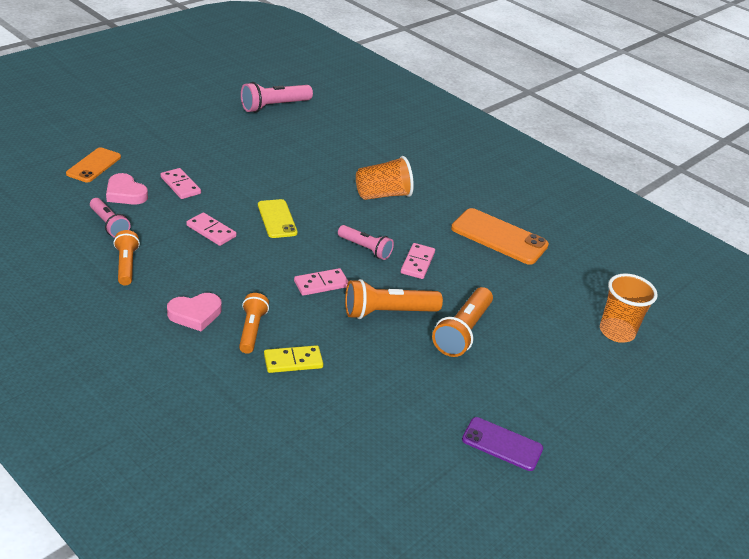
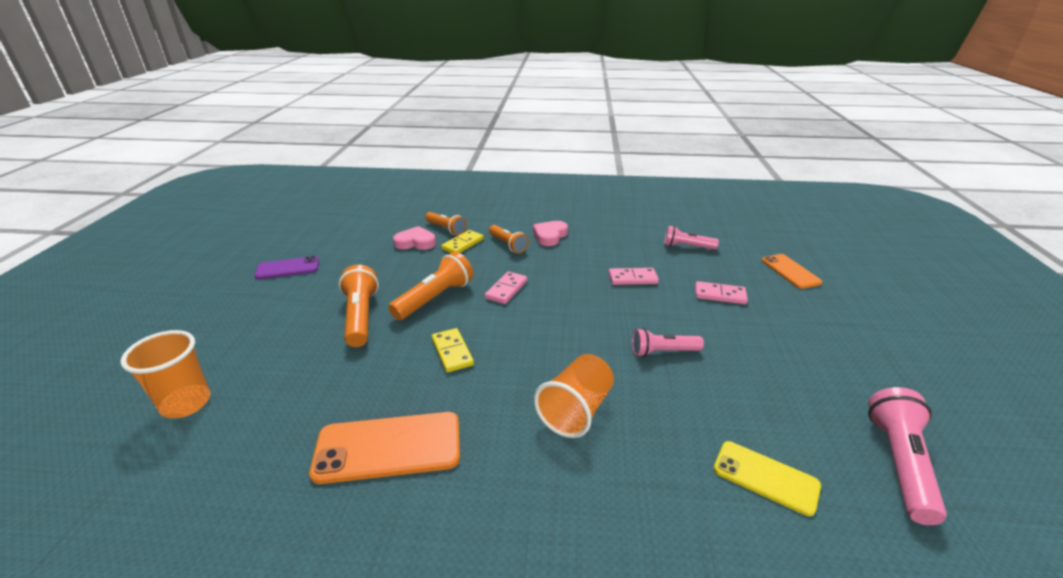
camera: 145 degrees right, 5 degrees down
pink heart [106,173,148,205] -> pink heart moved to [393,226,436,250]
orange flashlight [113,230,140,285] -> orange flashlight moved to [425,212,467,235]
yellow phone [258,199,298,238] -> yellow phone moved to [714,441,821,516]
pink flashlight [338,225,394,260] -> pink flashlight moved to [632,328,704,357]
pink domino [401,243,435,279] -> yellow domino [432,328,474,372]

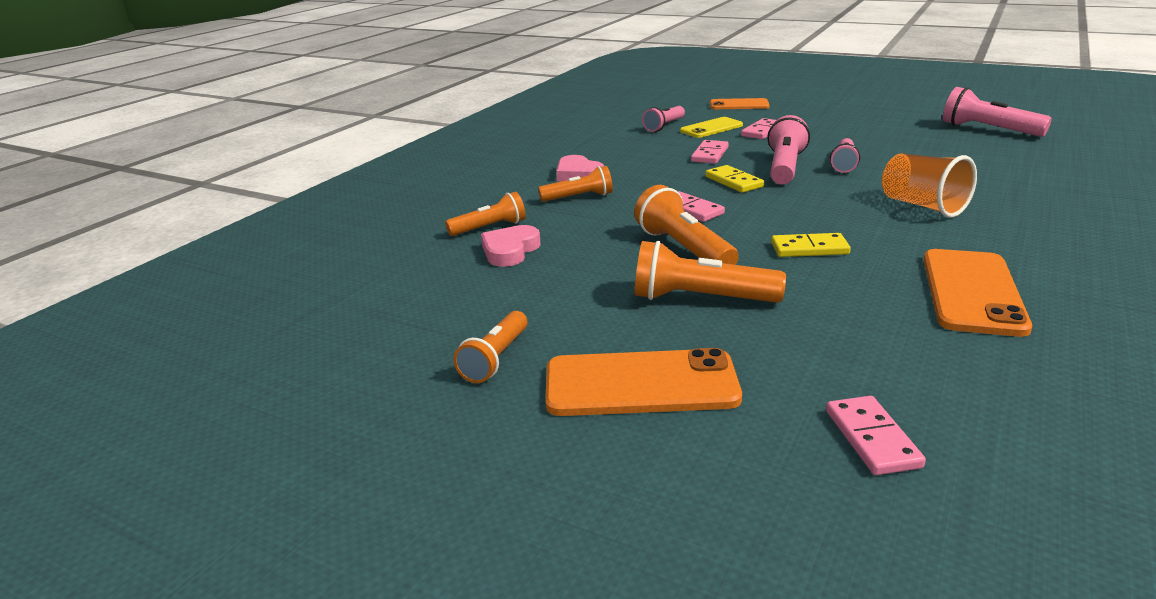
camera: 65 degrees left, 5 degrees down
orange cup [120,330,211,418] -> pink domino [826,396,926,475]
purple phone [255,256,319,279] -> orange flashlight [453,311,528,383]
yellow domino [441,230,484,253] -> yellow domino moved to [705,165,764,193]
yellow phone [714,441,821,516] -> yellow phone moved to [680,117,743,138]
none -> orange phone [545,348,742,416]
none -> pink flashlight [767,115,810,184]

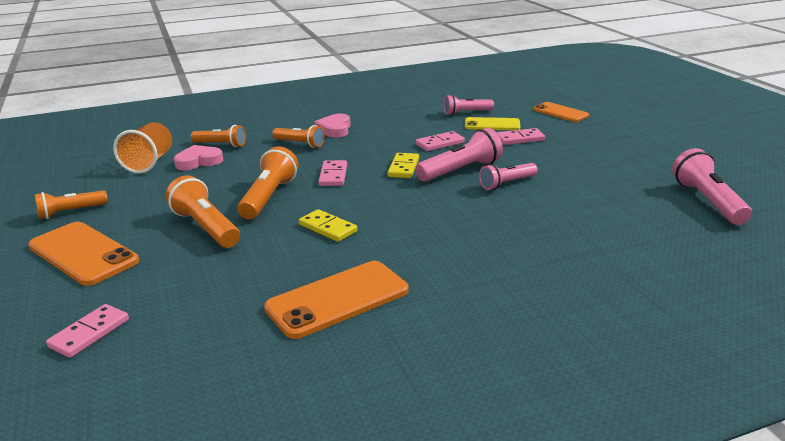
camera: 40 degrees right, 0 degrees up
orange cup [882,153,977,218] -> orange cup moved to [113,122,172,173]

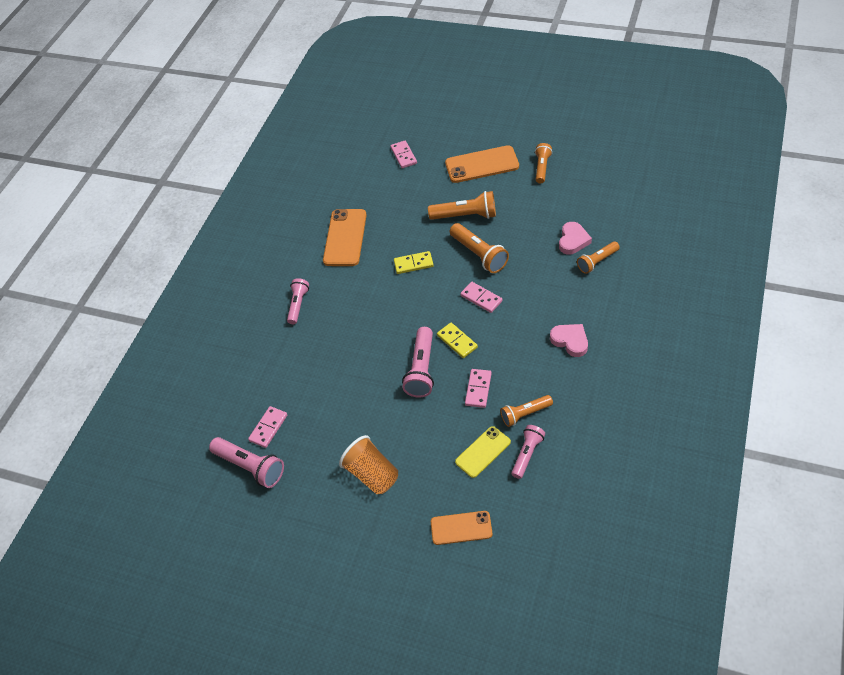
camera: 135 degrees right, 25 degrees up
orange cup [113,122,172,173] -> orange cup moved to [339,435,398,494]
orange flashlight [272,125,325,148] -> orange flashlight moved to [500,395,553,427]
pink flashlight [479,163,538,190] -> pink flashlight moved to [287,278,309,324]
pink domino [496,128,545,145] -> pink domino moved to [248,406,287,448]

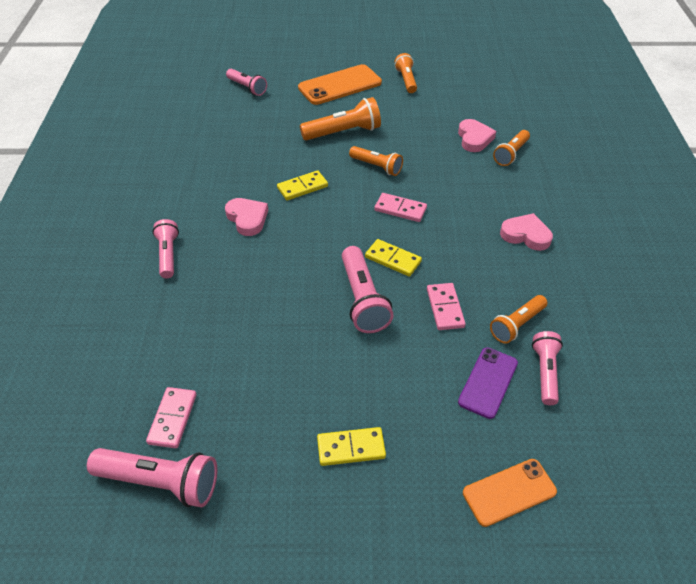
camera: 25 degrees left, 5 degrees down
orange phone [323,209,367,266] -> none
orange cup [339,435,398,494] -> yellow domino [317,427,386,466]
pink domino [390,140,417,168] -> pink flashlight [226,69,267,96]
orange flashlight [450,223,509,273] -> orange flashlight [349,146,403,176], size x0.66
yellow phone [455,426,511,478] -> purple phone [458,347,518,419]
none -> pink heart [225,198,268,236]

